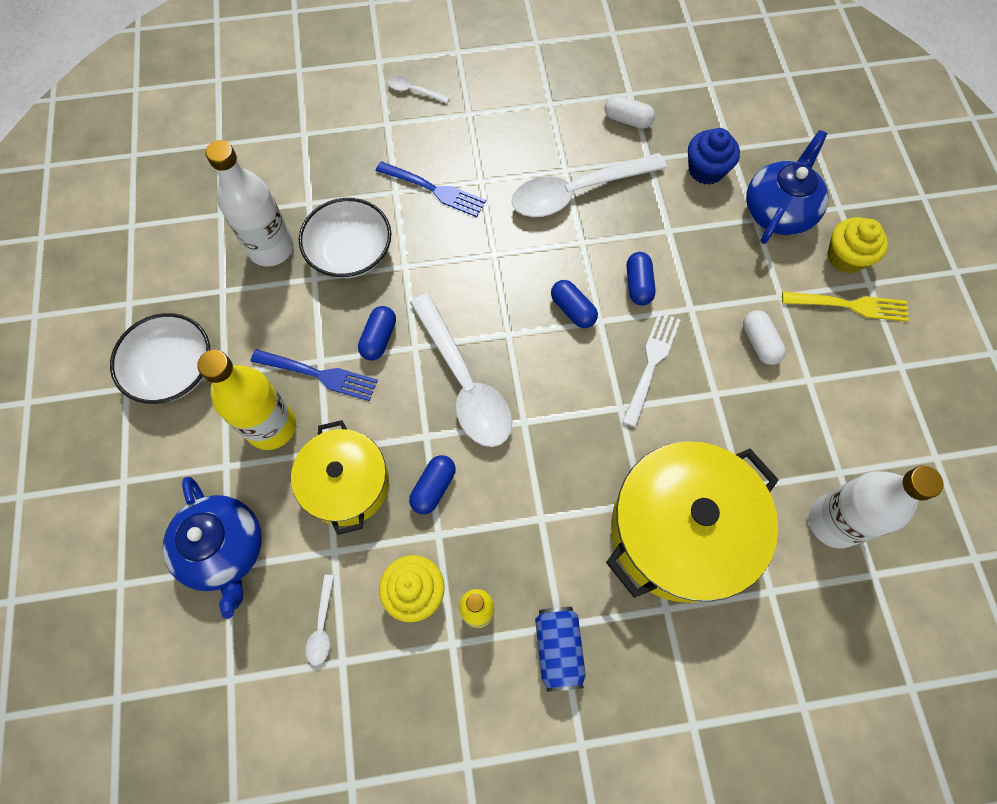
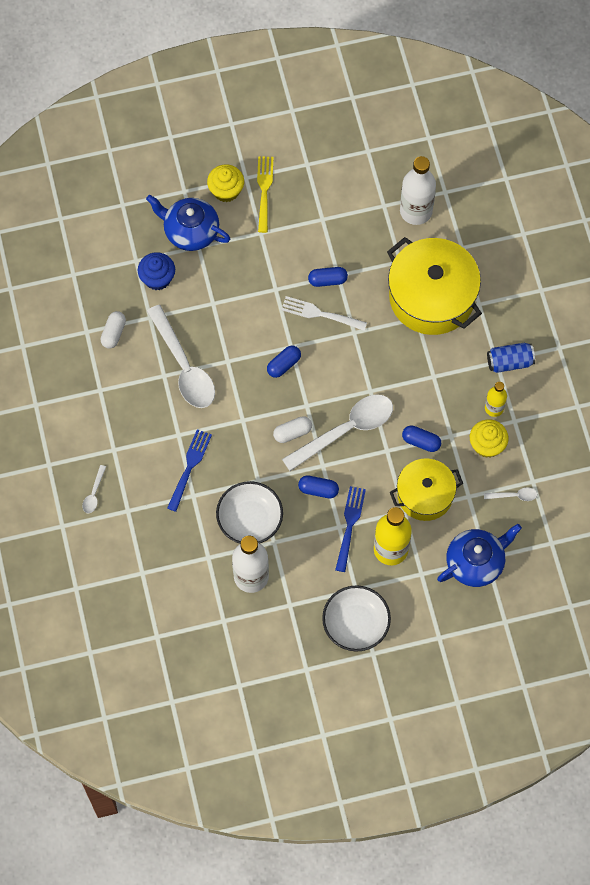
camera: 95 degrees left, 0 degrees up
blue capsule [627,252,656,305] -> blue capsule moved to [308,267,348,287]
white capsule [743,310,786,365] -> white capsule moved to [273,416,312,443]

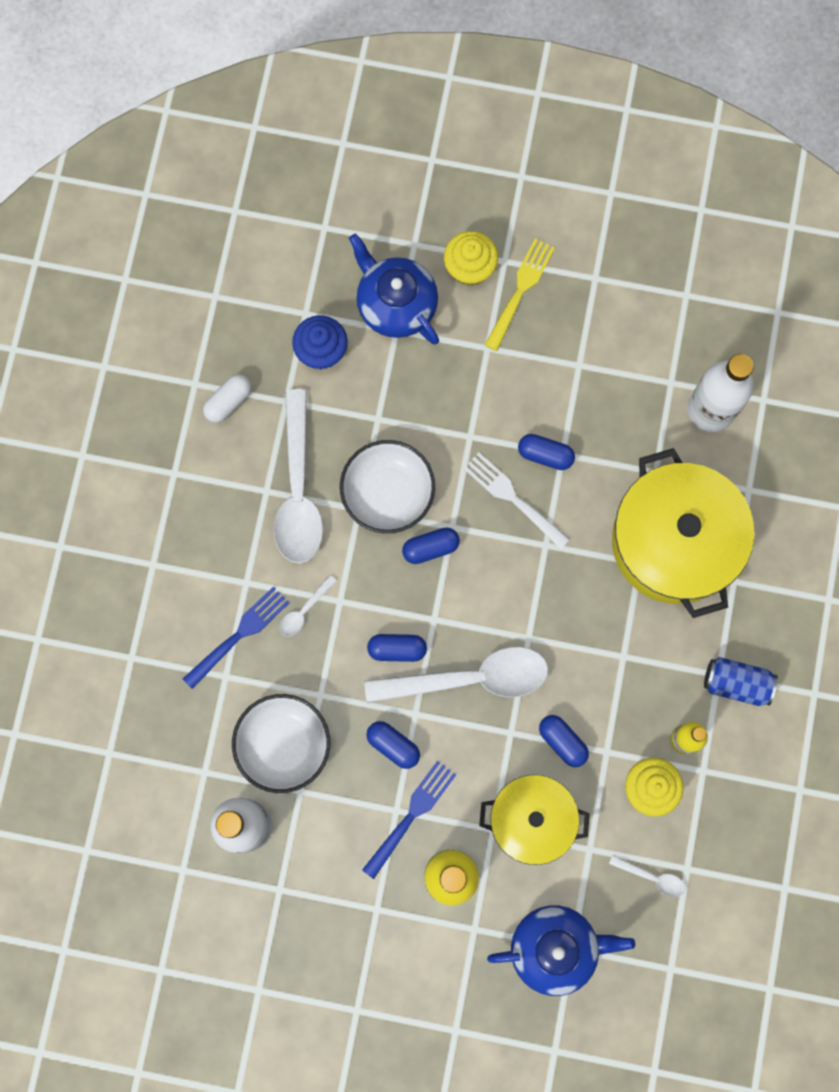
camera: 25 degrees right, 10 degrees up
white spoon [82,465,106,513] -> white spoon moved to [279,575,336,637]
white capsule [273,416,312,443] -> blue capsule [367,634,427,662]
white bowl [322,585,391,652] -> white bowl moved to [340,440,435,533]

